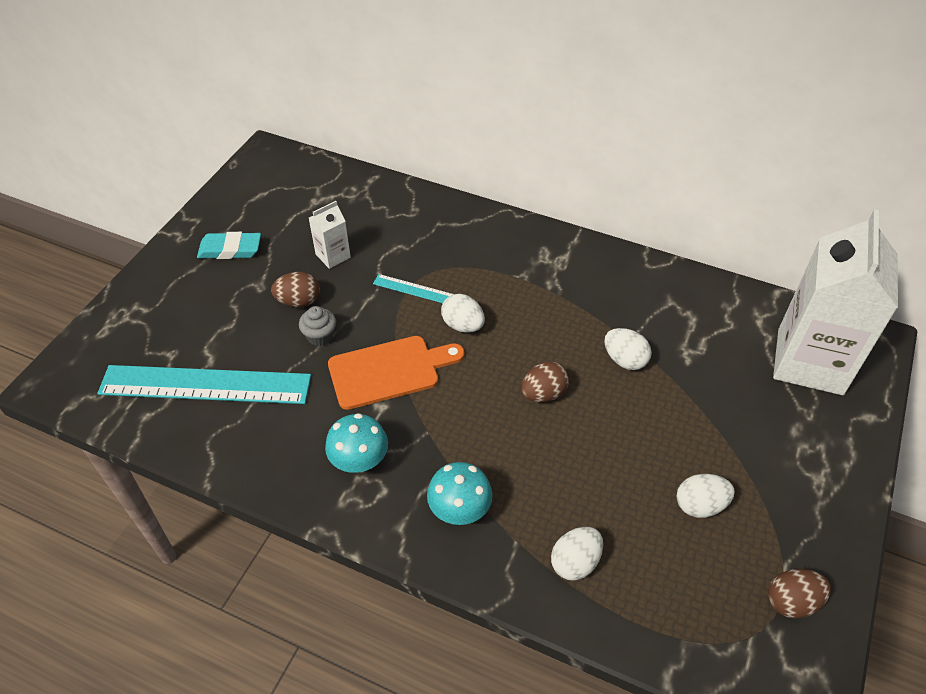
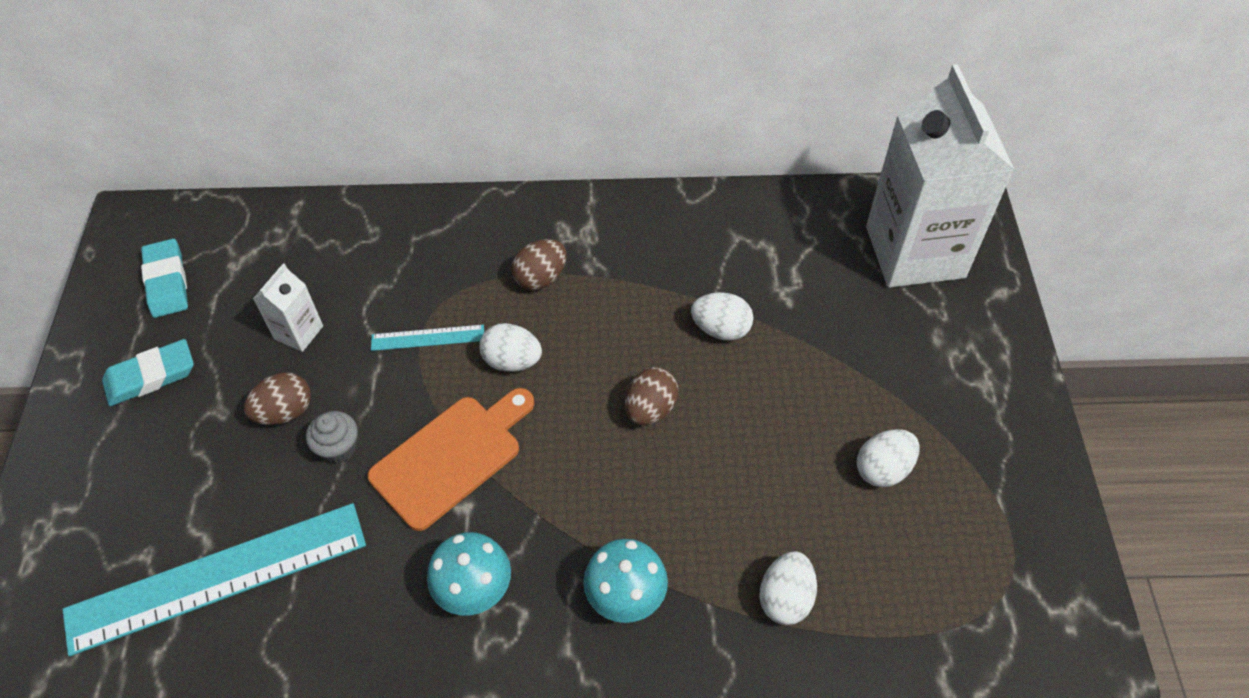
camera: 25 degrees left, 5 degrees up
brown egg [768,569,831,618] -> brown egg moved to [511,239,567,290]
none -> turquoise eraser [141,239,188,318]

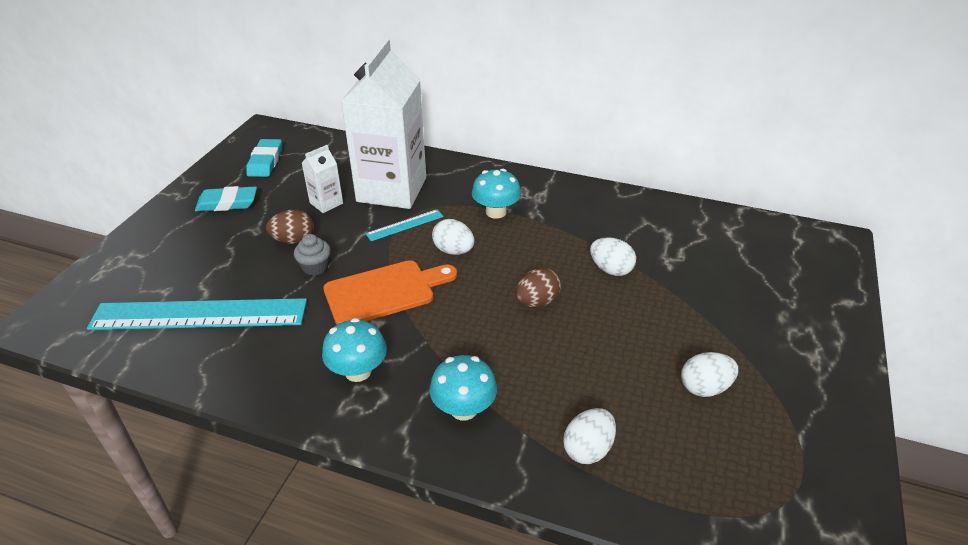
camera: 20 degrees right, 15 degrees down
turquoise ruler [371,325,484,351] -> turquoise ruler turned 45 degrees counterclockwise [365,209,444,241]
brown egg [511,239,567,290] -> turquoise mushroom [472,169,521,219]
white carton [866,64,1015,288] -> white carton moved to [341,39,426,209]

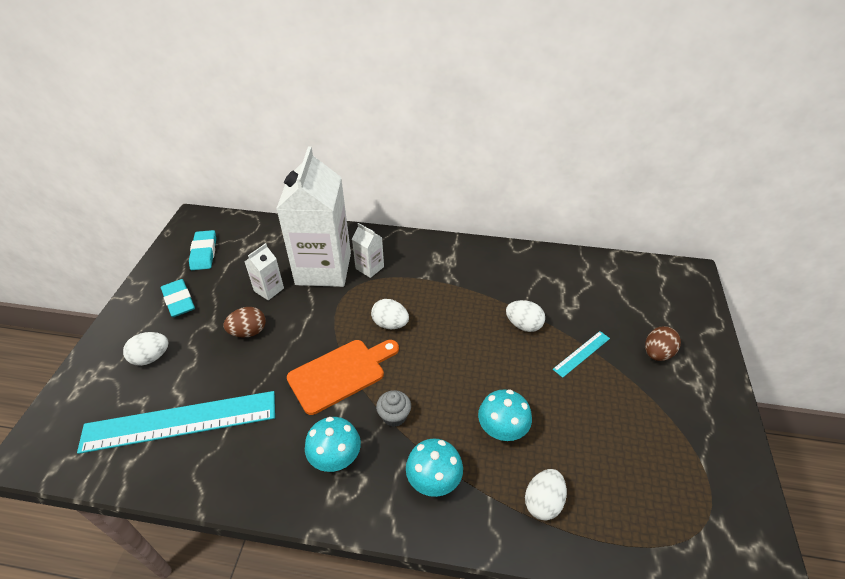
camera: 10 degrees left, 5 degrees up
turquoise eraser [195,186,257,212] -> turquoise eraser turned 75 degrees clockwise [161,279,195,317]
grey cupcake [294,234,331,276] -> grey cupcake moved to [376,390,411,427]
turquoise ruler [365,209,444,241] -> turquoise ruler moved to [553,331,610,378]
turquoise mushroom [472,169,521,219] -> turquoise mushroom moved to [478,390,532,441]
brown egg [516,268,561,307] -> brown egg moved to [645,326,681,361]
white egg [681,352,738,397] -> white egg moved to [123,332,168,366]
none -> white carton [352,223,384,278]

